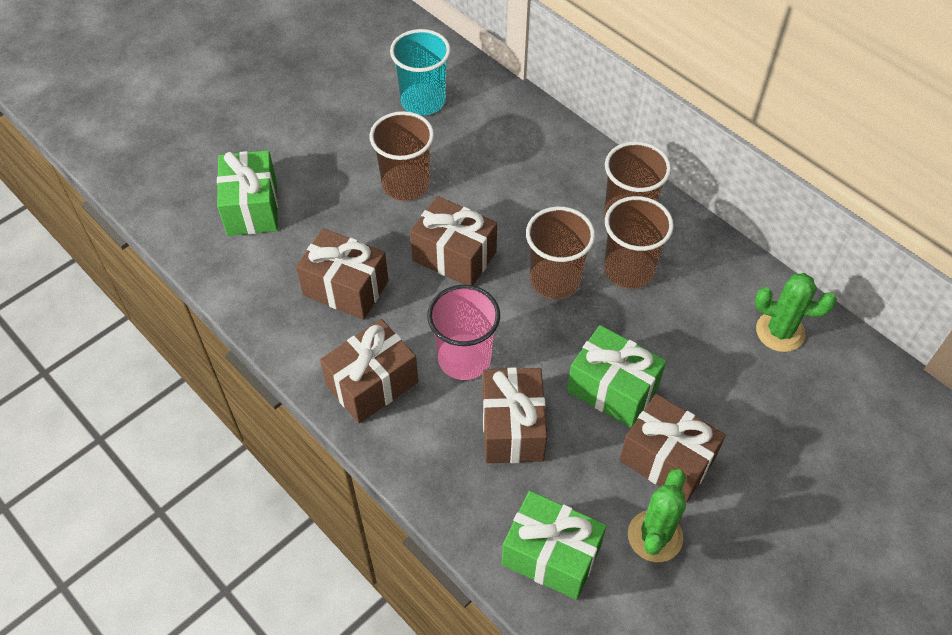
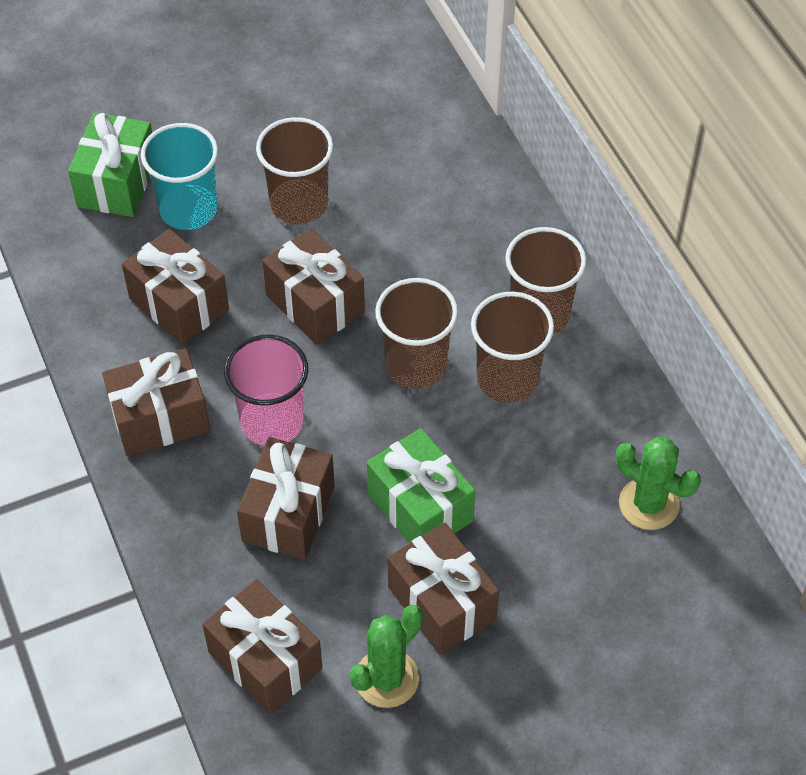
camera: 20 degrees right, 0 degrees up
turquoise cup [390,29,451,115] -> turquoise cup moved to [141,123,218,230]
green gift [502,491,607,600] -> brown gift [202,579,322,714]

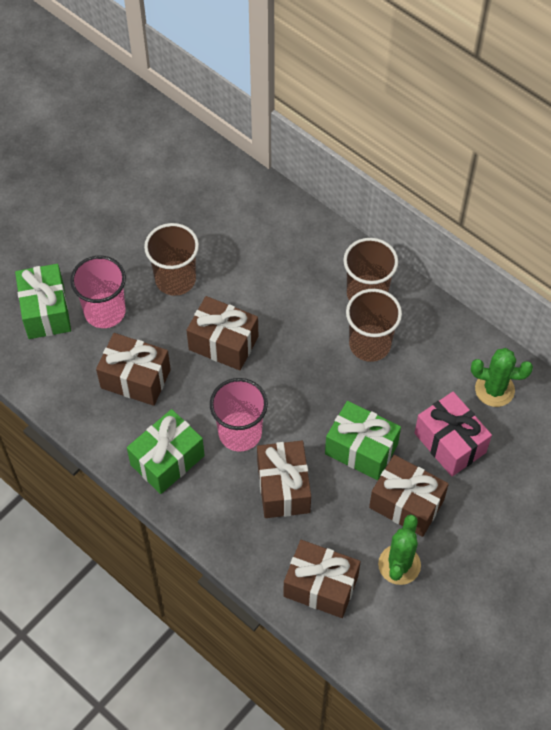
camera: 25 degrees left, 5 degrees up
brown gift [102,348,210,456] -> green gift [127,409,205,494]
turquoise cup [141,123,218,230] -> pink cup [70,256,126,328]
brown cup [375,278,458,389] -> none
none -> pink gift [415,392,492,477]

